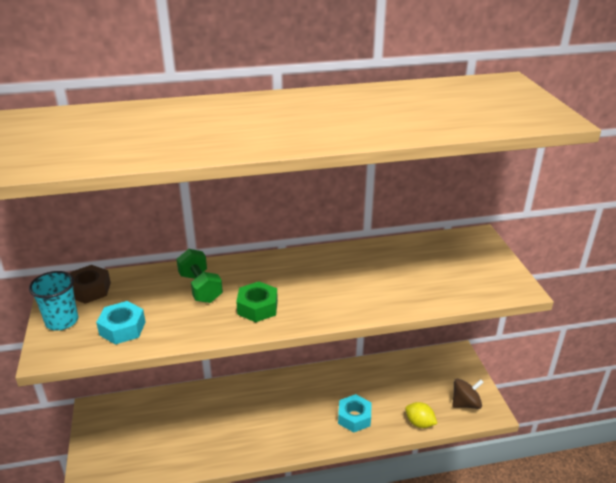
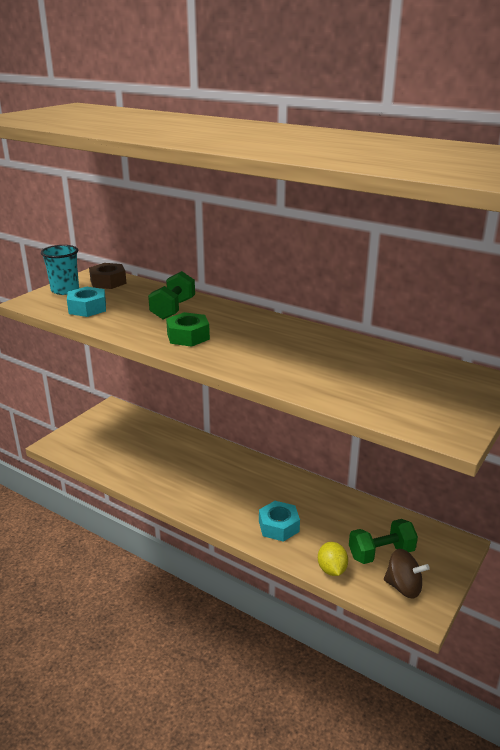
camera: 45 degrees right, 5 degrees down
none -> green dumbbell [349,519,418,564]

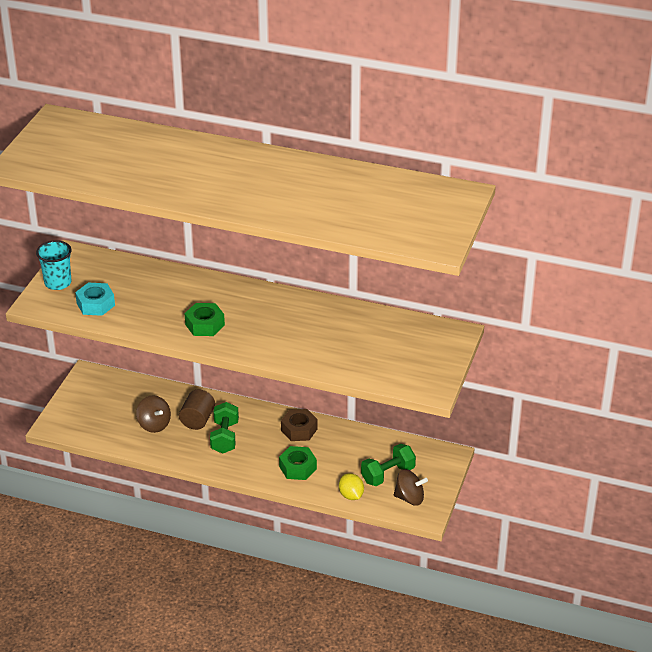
camera: 15 degrees left, 10 degrees up
brown nut [89,263,127,289] -> brown nut moved to [281,409,318,441]
green dumbbell [148,271,195,319] -> green dumbbell moved to [210,402,239,454]
turquoise nut [259,501,300,542] -> green nut [279,446,317,480]
none -> brown spinning top [136,395,171,433]
none -> brown cylinder [179,390,215,430]

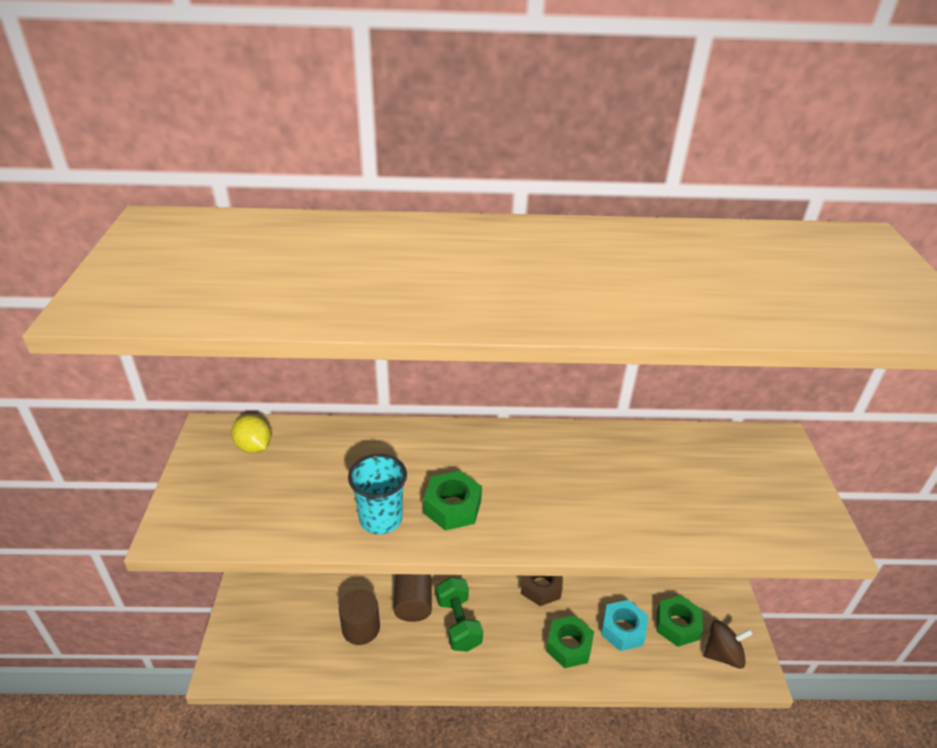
camera: 20 degrees left, 0 degrees up
turquoise cup [36,240,72,290] -> turquoise cup moved to [348,454,407,534]
turquoise nut [75,283,115,316] -> turquoise nut moved to [601,600,648,651]
brown spinning top [136,395,171,433] -> brown cylinder [339,590,380,645]
yellow lemon [339,473,364,500] -> yellow lemon moved to [231,415,271,454]
green dumbbell [361,444,416,486] -> green nut [656,595,703,647]

